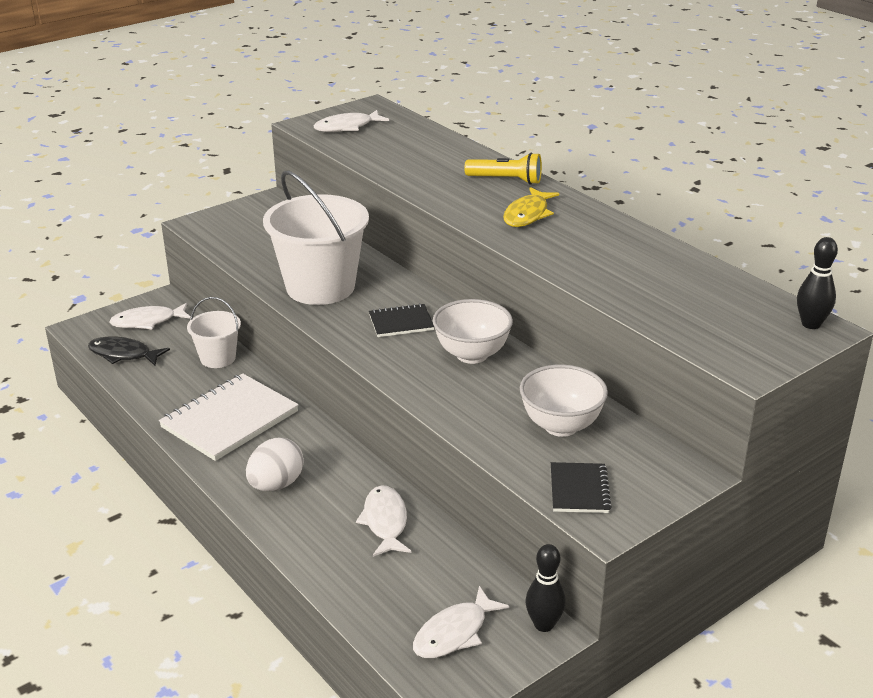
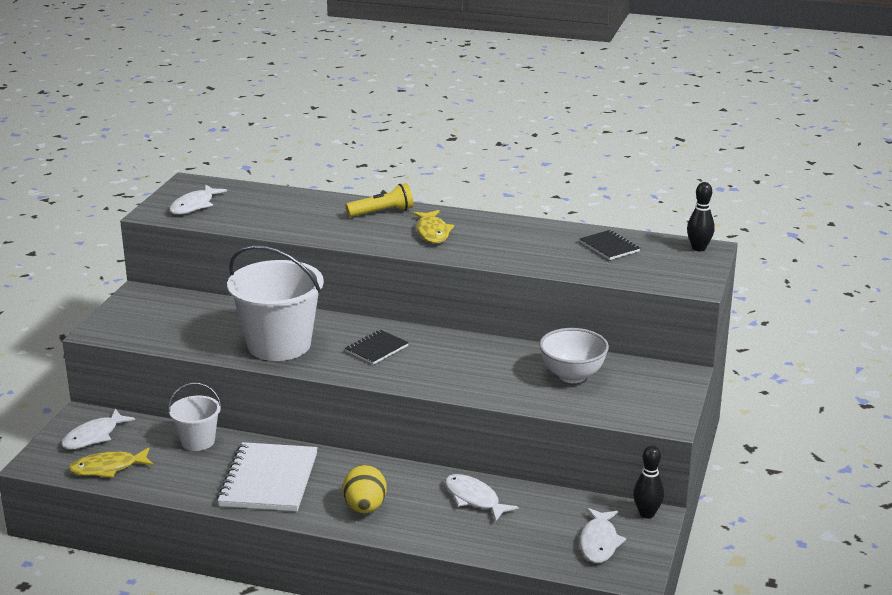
camera: 35 degrees left, 5 degrees down
black fish [88,336,170,366] -> yellow fish [68,447,154,478]
white egg [246,438,304,491] -> yellow egg [343,465,387,513]
white bowl [433,299,513,364] -> none
black notebook [551,462,612,513] -> black notebook moved to [580,230,640,260]

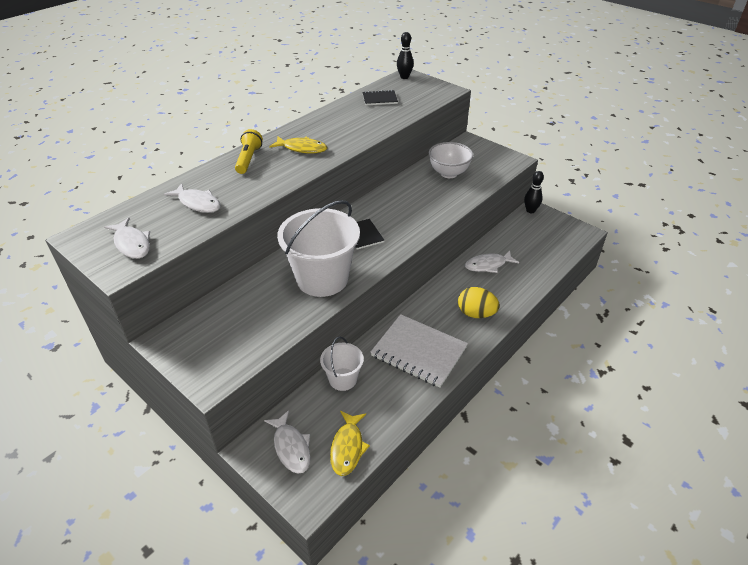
camera: 65 degrees left, 15 degrees up
white fish [580,508,626,563] -> white fish moved to [164,183,220,213]

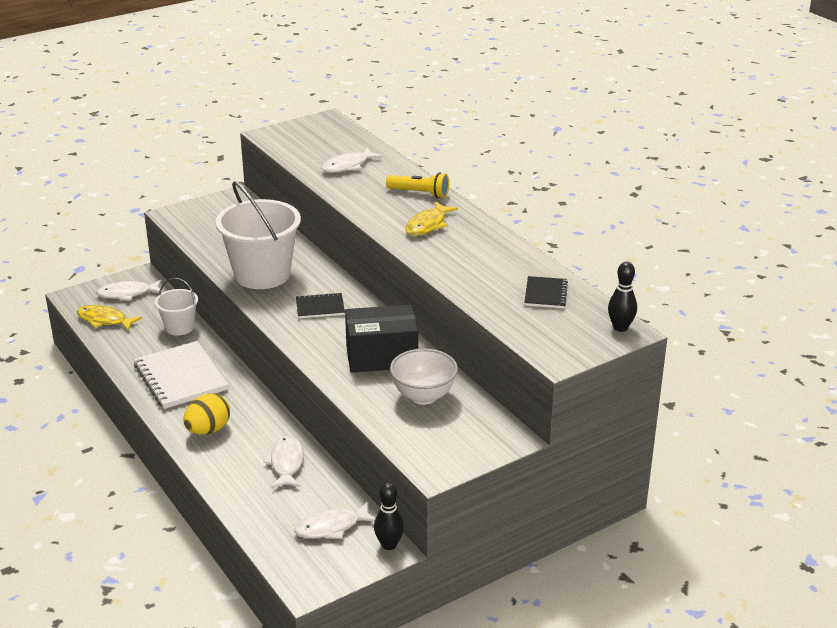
camera: 105 degrees right, 10 degrees down
white fish [104,217,150,259] -> white fish moved to [294,502,376,539]
white notebook [371,314,468,388] -> white notebook turned 75 degrees counterclockwise [134,341,229,409]
none -> black box [345,305,418,373]

